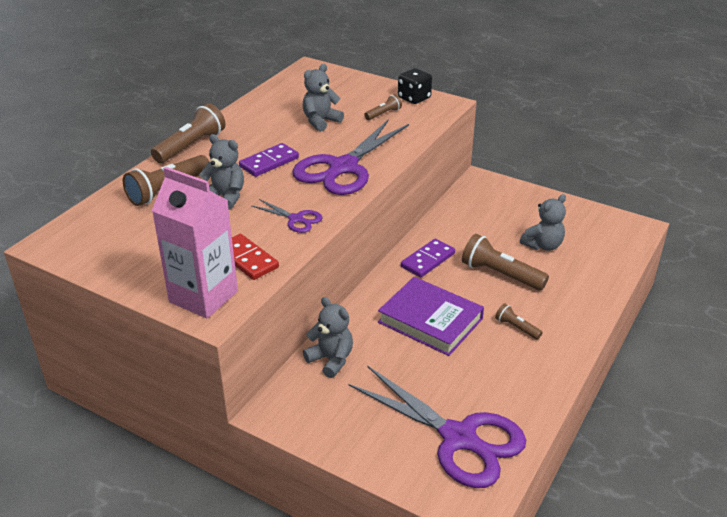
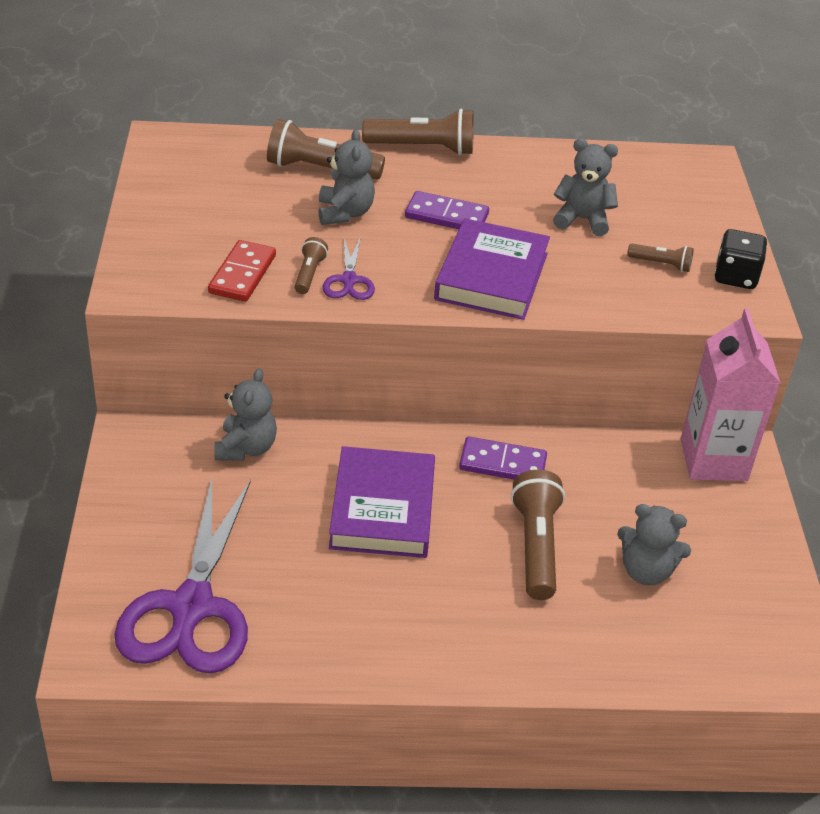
camera: 55 degrees right, 5 degrees up
pink carton [152,167,238,318] -> pink carton moved to [681,308,780,481]
purple scissors [292,119,409,195] -> purple book [434,218,550,320]
brown flashlight [495,303,542,340] -> brown flashlight moved to [295,237,328,294]

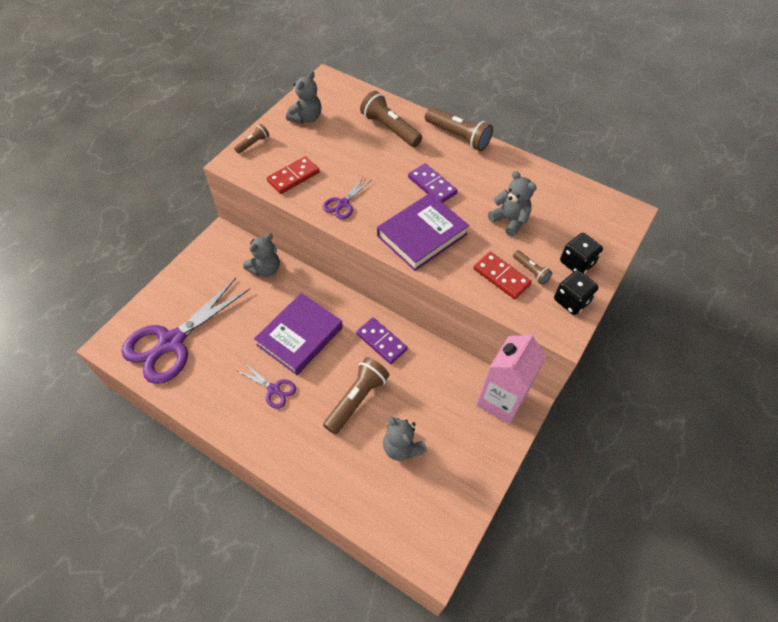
camera: 35 degrees right, 15 degrees up
brown flashlight [295,237,328,294] -> brown flashlight moved to [234,124,269,154]
grey teddy bear [318,129,375,225] -> grey teddy bear moved to [286,71,321,124]
none -> purple scissors [238,362,296,409]
none -> red domino [473,251,532,299]
none -> black dice [560,233,603,274]

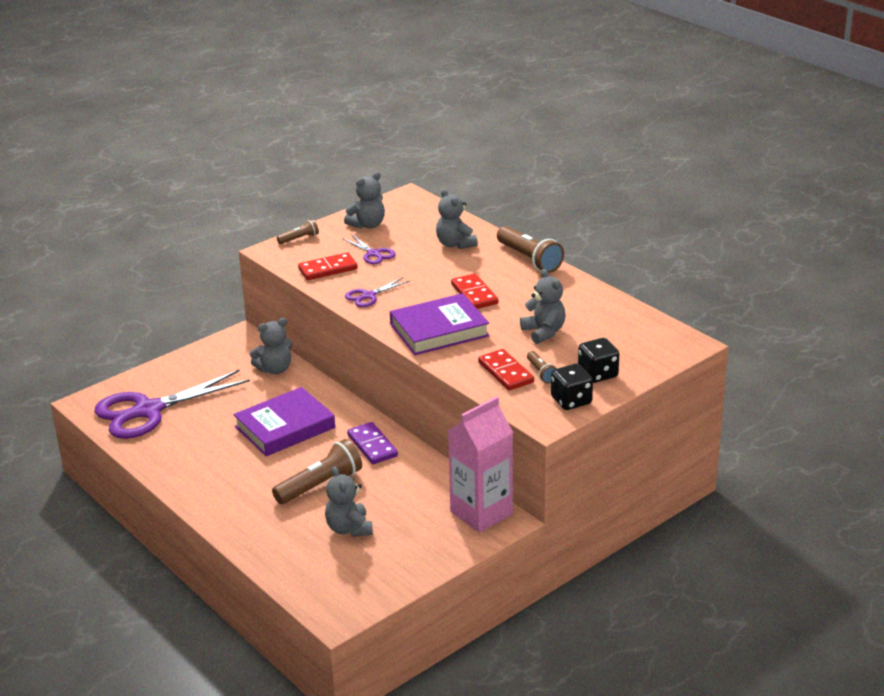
camera: 20 degrees right, 25 degrees down
purple scissors [238,362,296,409] -> purple scissors moved to [343,234,396,264]
brown flashlight [360,91,422,147] -> grey teddy bear [436,189,478,249]
purple domino [408,163,458,203] -> red domino [451,273,498,309]

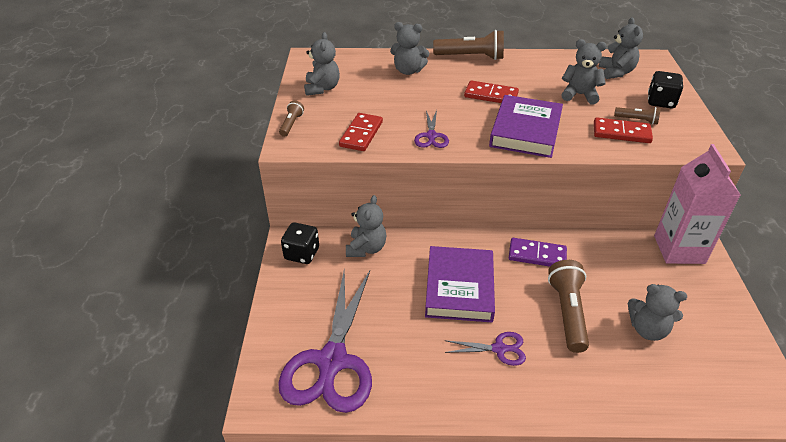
camera: 50 degrees left, 10 degrees up
purple scissors [343,234,396,264] -> purple scissors moved to [445,332,526,366]
black dice [551,364,593,410] -> black dice moved to [281,222,319,264]
none -> grey teddy bear [599,17,643,79]

